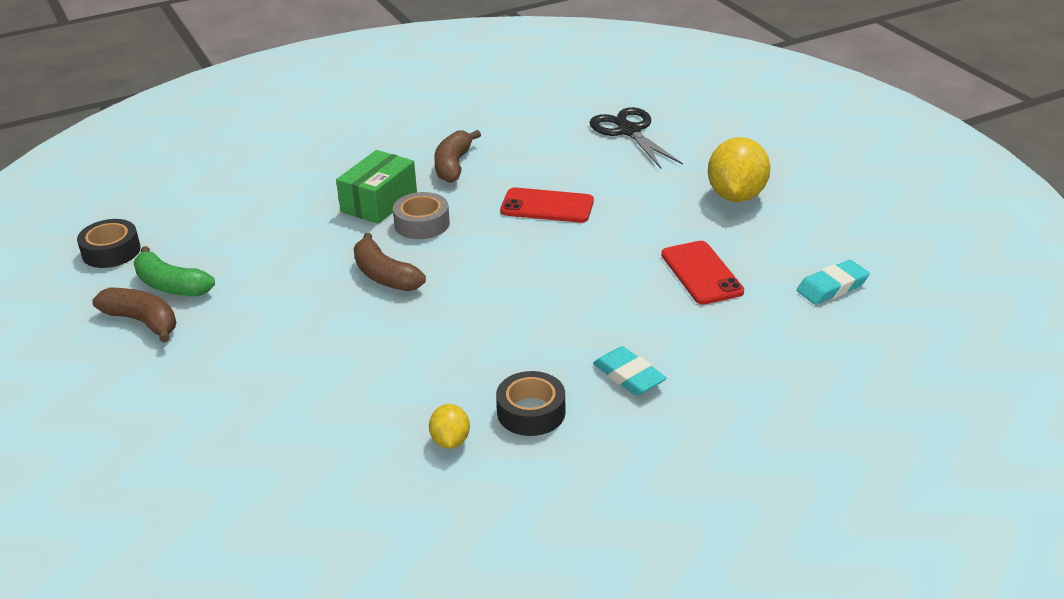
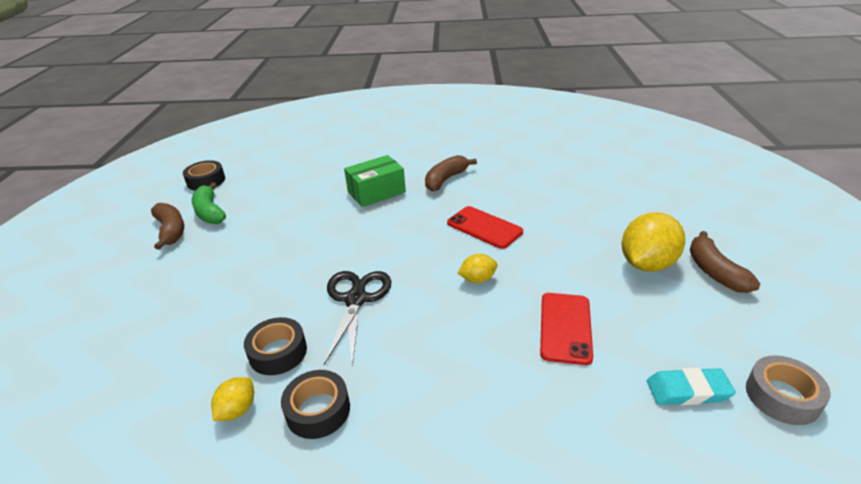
camera: 30 degrees right, 0 degrees up
brown banana [353,233,426,291] -> brown banana moved to [690,231,760,293]
grey tape [393,192,450,239] -> grey tape moved to [746,355,831,425]
black scissors [590,107,683,168] -> black scissors moved to [324,271,391,367]
turquoise eraser [593,346,667,396] -> none
none -> black tape [244,317,307,375]
none -> yellow lemon [458,254,498,283]

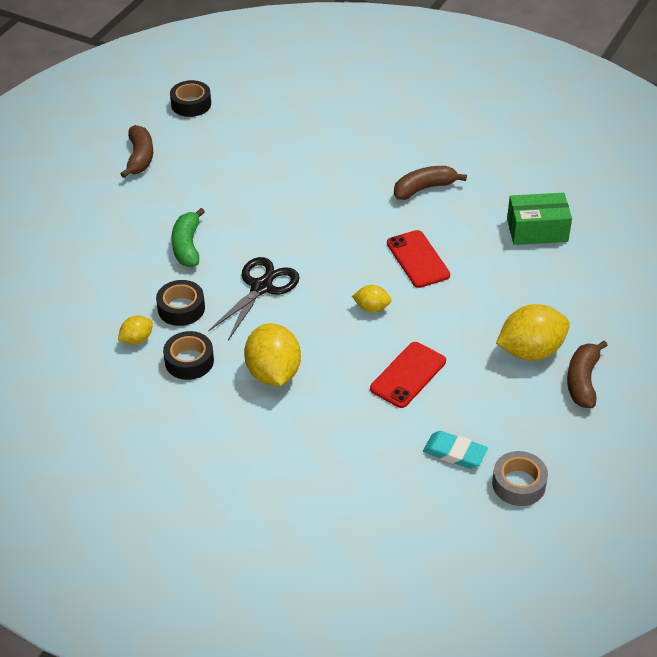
camera: 25 degrees right, 10 degrees up
green banana [192,182,226,224] -> green banana moved to [171,208,205,267]
green box [344,155,406,207] -> green box moved to [507,193,572,245]
none -> yellow lemon [244,323,301,386]

